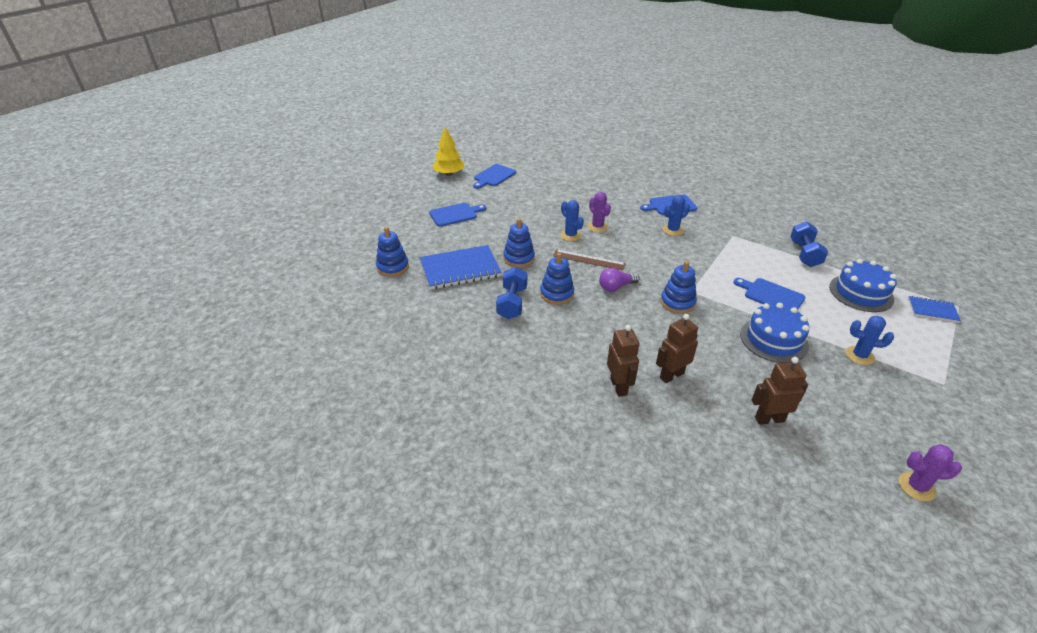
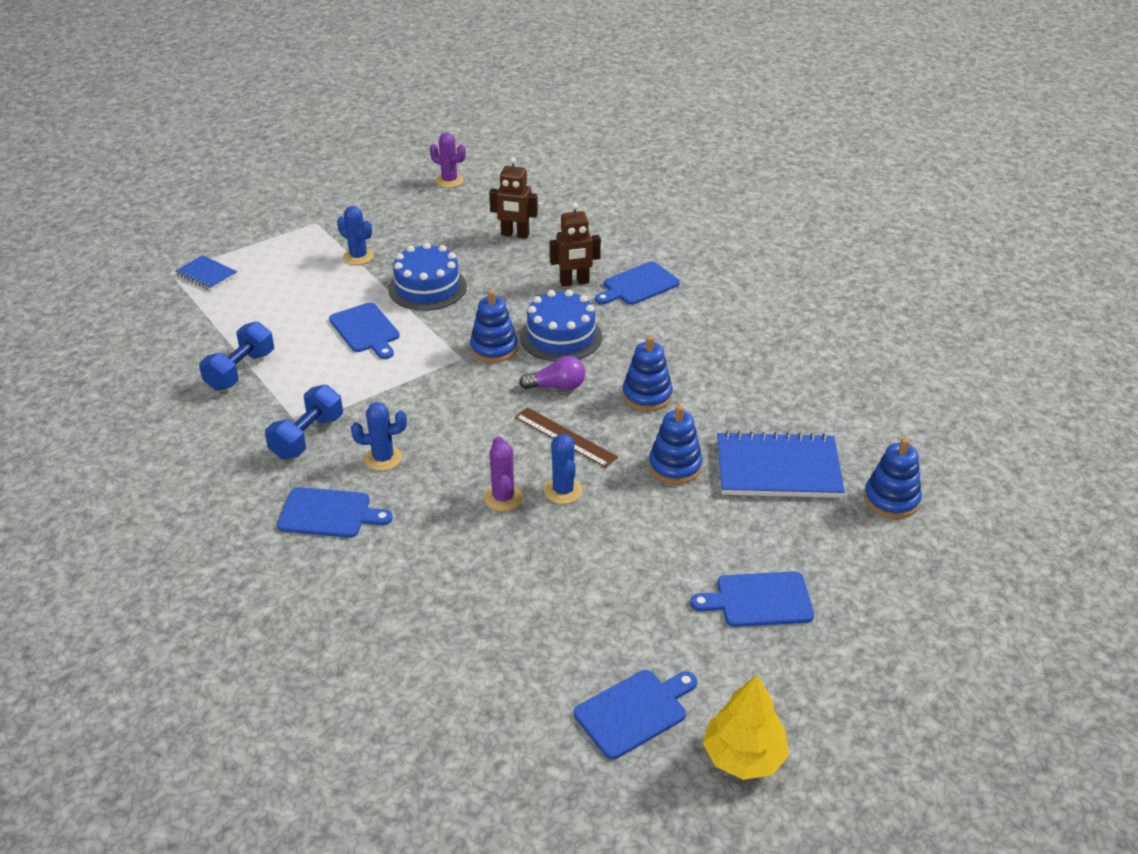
camera: 160 degrees left, 0 degrees up
blue dumbbell [496,267,527,319] -> blue dumbbell moved to [265,385,343,459]
brown robot [607,325,639,397] -> blue cutting board [595,262,680,305]
blue cake [829,259,897,312] -> blue cake moved to [520,289,602,362]

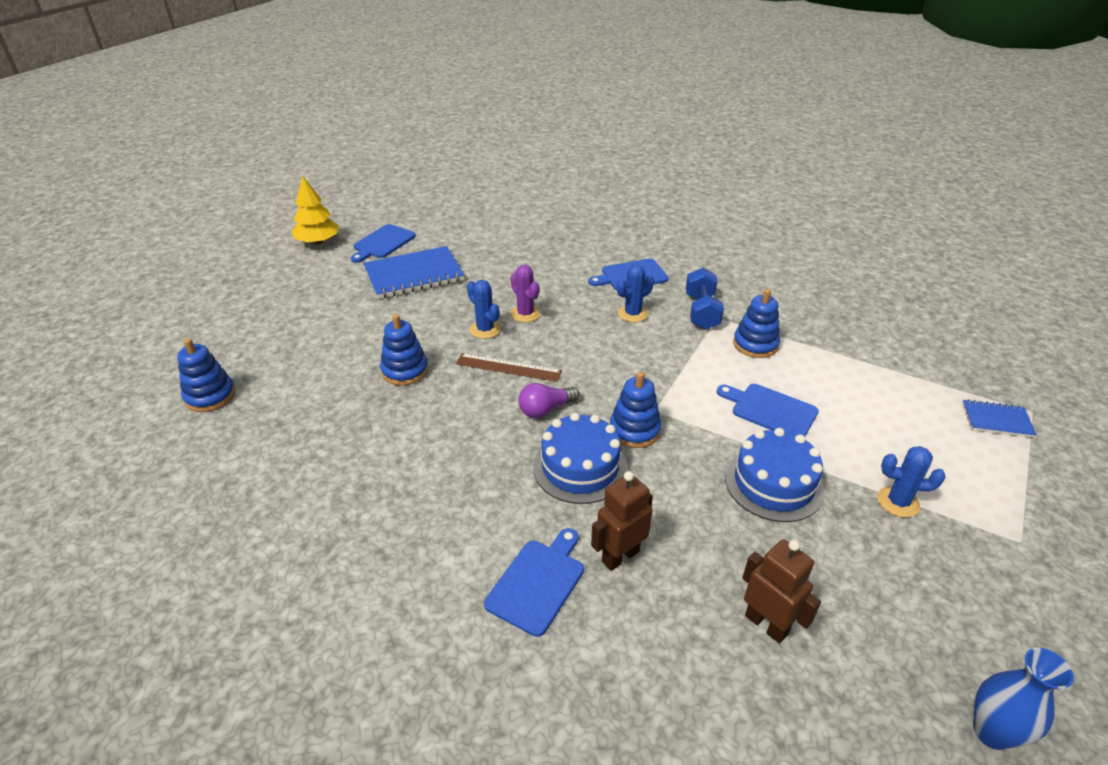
camera: 155 degrees right, 0 degrees up
blue dumbbell [199,321,274,391] -> none
purple cactus [430,133,466,188] -> blue vase [973,648,1074,750]
brown robot [489,157,538,239] -> brown robot turned 60 degrees clockwise [742,539,821,643]
blue stacking toy [622,336,673,411] -> blue stacking toy moved to [733,289,780,358]
blue cutting board [690,571,814,627] -> none
blue notebook [717,431,845,498] -> blue notebook moved to [363,246,464,299]

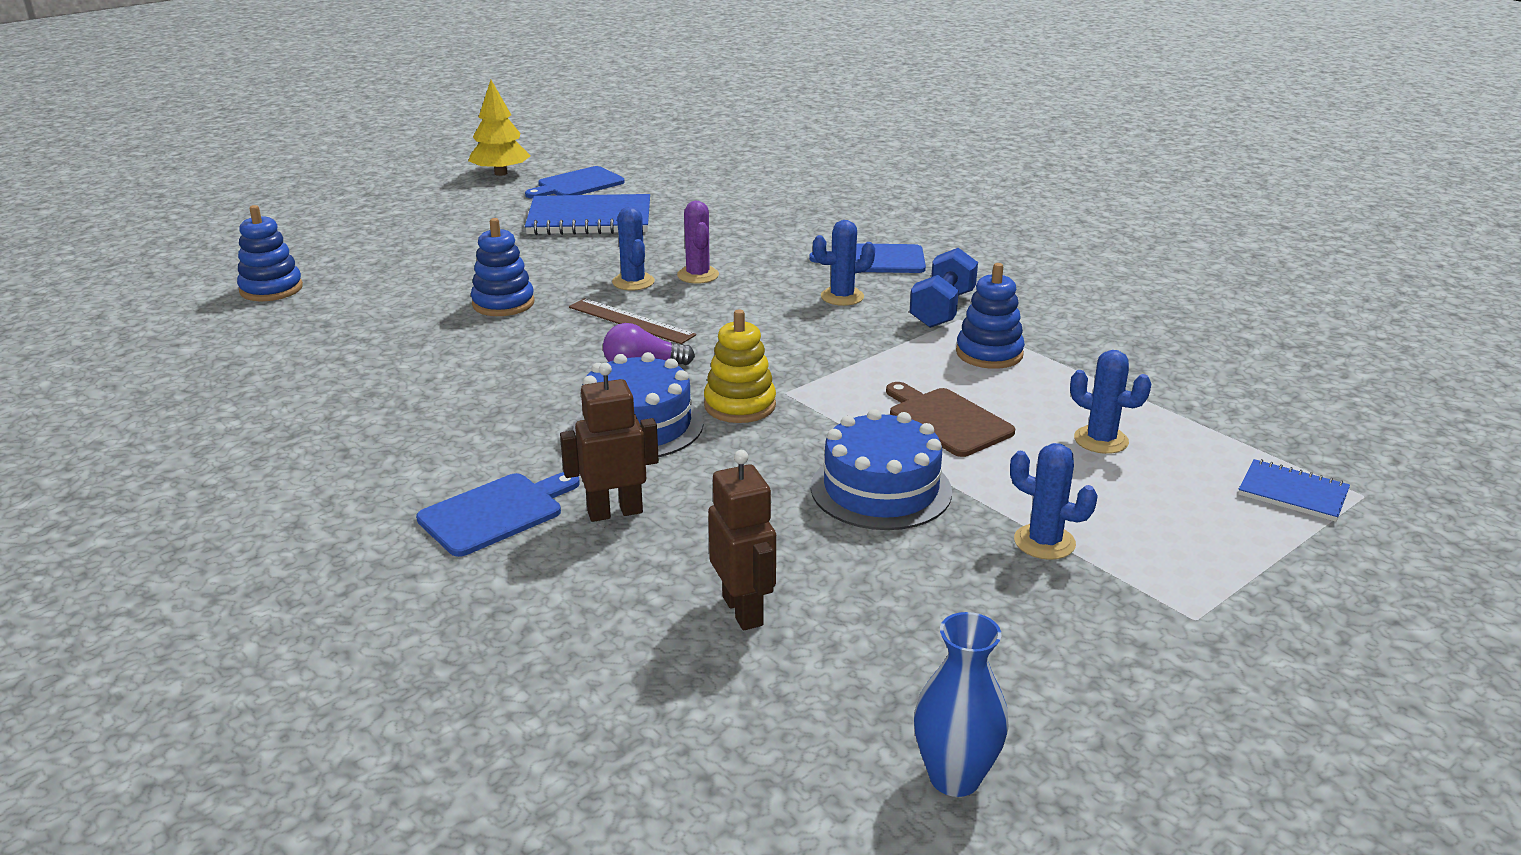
camera: 20 degrees right, 10 degrees down
blue stacking toy [610,372,661,448] -> yellow stacking toy [704,309,776,423]
blue cutting board [717,384,819,436] -> brown cutting board [886,382,1015,457]
none -> blue cactus [1070,350,1151,454]

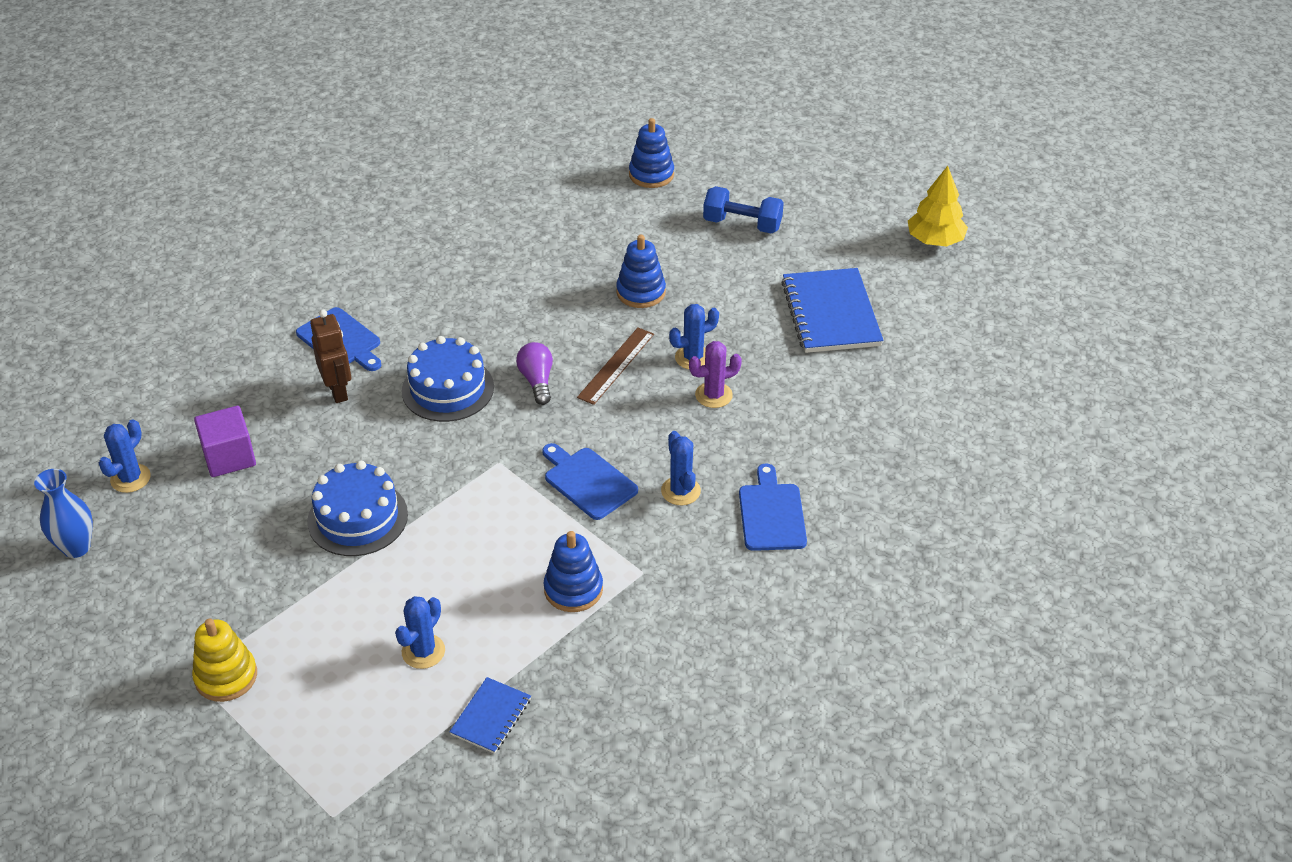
camera: 85 degrees right, 15 degrees up
blue cutting board [525,166,624,198] -> blue cutting board moved to [542,443,638,520]
yellow stacking toy [704,309,776,423] -> yellow stacking toy moved to [192,618,257,702]
brown robot [708,450,776,630] -> purple cube [194,406,256,477]
brown cutting board [886,382,1015,457] -> none
blue dumbbell [909,248,978,328] -> blue dumbbell moved to [703,186,784,234]
blue cactus [1010,443,1098,560] -> blue cactus moved to [99,419,151,493]
blue notebook [1238,459,1350,522] -> blue notebook moved to [449,677,531,754]

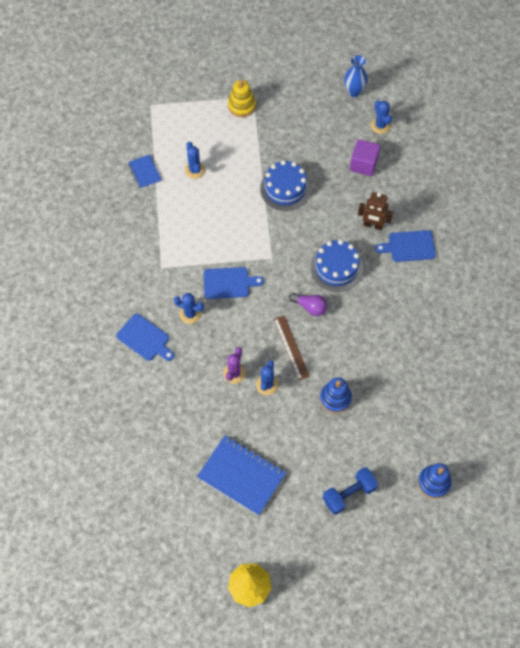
camera: 130 degrees right, 20 degrees up
blue stacking toy [544,531,603,612] -> none

